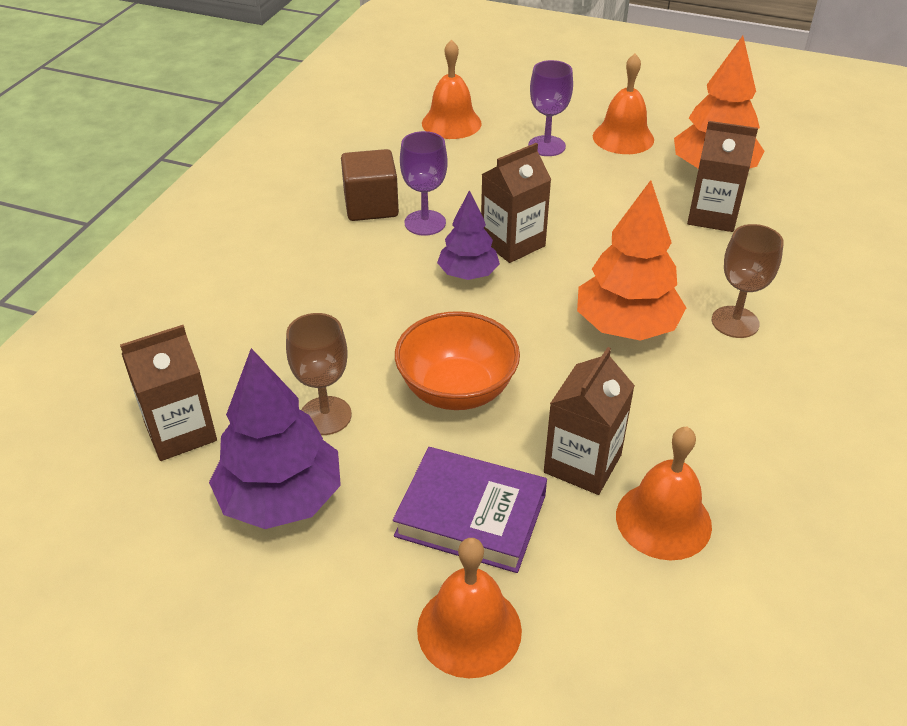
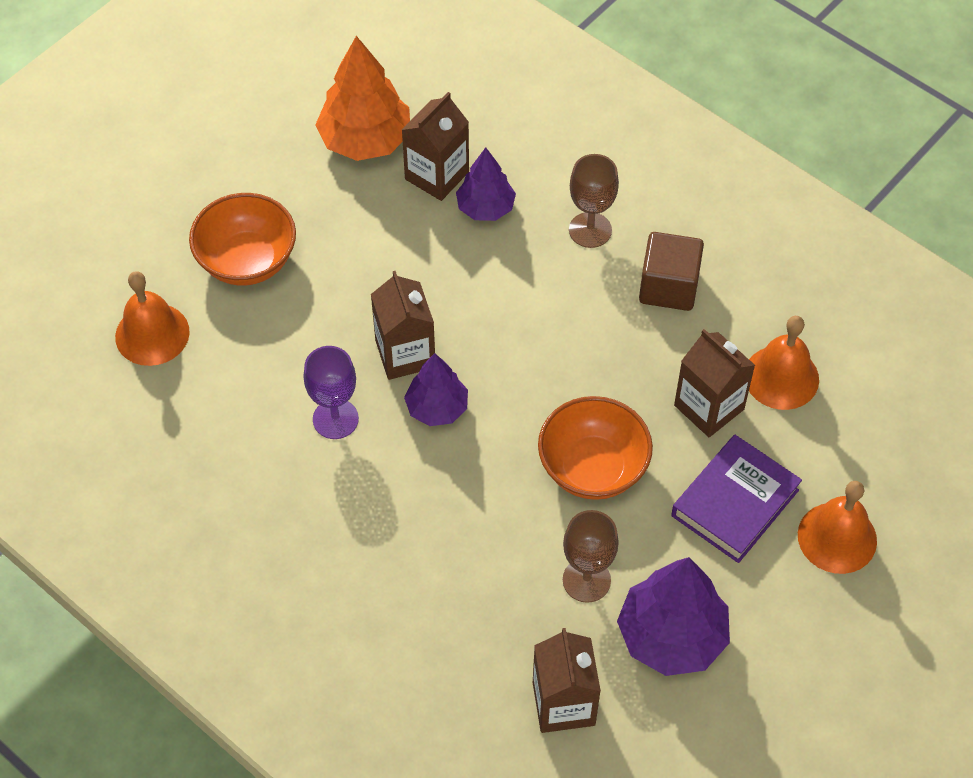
camera: 70 degrees left, 15 degrees up
brown cube [341,149,399,221] -> brown cube moved to [639,232,704,311]
purple goblet [528,60,573,156] -> orange bowl [189,193,296,286]
orange tree [577,180,686,341] -> none
orange bell [593,53,654,154] -> none
none -> purple tree [456,147,516,221]

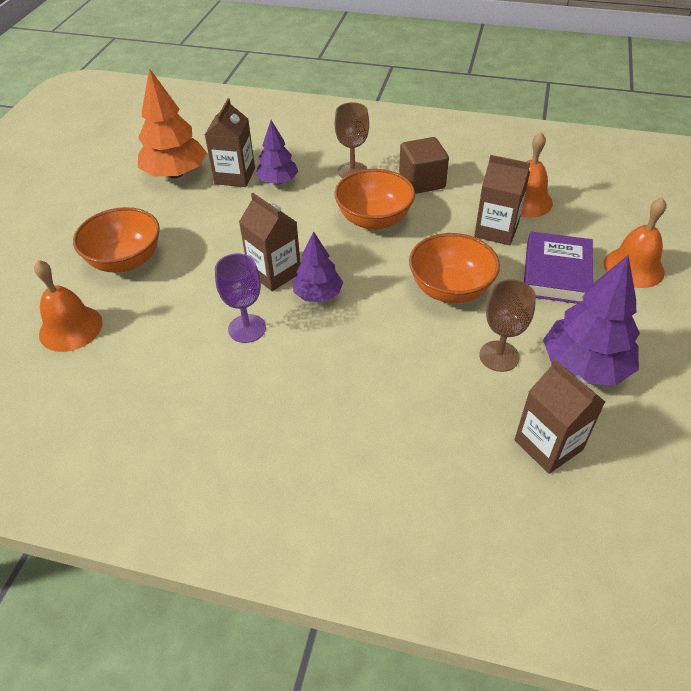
camera: 25 degrees left, 10 degrees down
none -> orange bowl [335,169,415,230]

